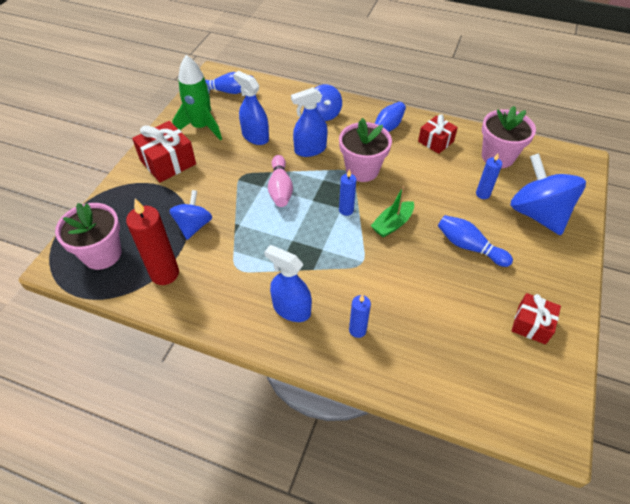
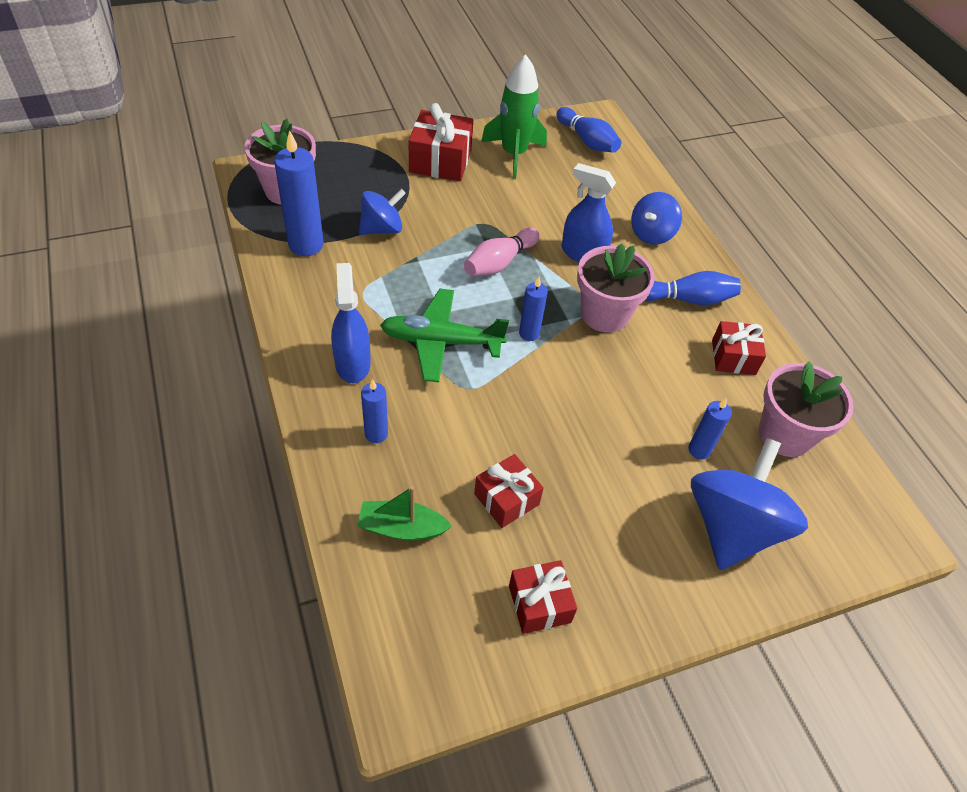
camera: 45 degrees right, 0 degrees up
red candle [126,198,179,285] -> blue candle [274,130,324,256]
blue spray bottle [233,71,269,145] -> none
green boat [371,186,414,238] -> green boat moved to [357,486,452,541]
blue bowling pin [438,215,513,267] -> none
none -> green plane [380,289,509,382]
none -> red gift [474,454,544,528]

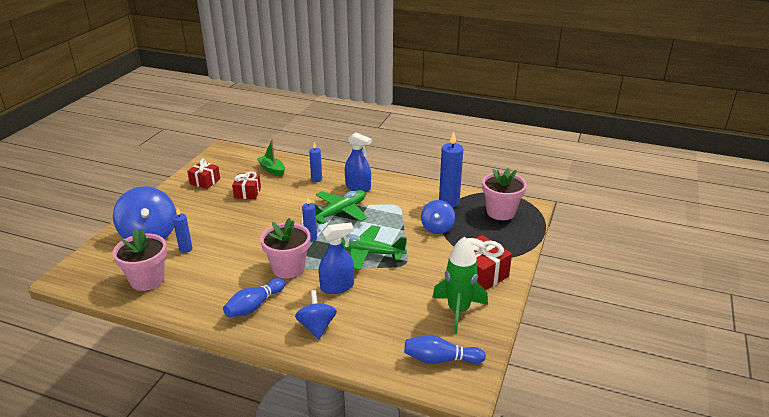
camera: 135 degrees right, 20 degrees down
green boat [357,486,452,541] -> green boat turned 90 degrees counterclockwise [257,140,285,176]
pink bowling pin [464,227,540,276] -> green plane [341,225,407,270]
red gift [712,321,766,375] -> none

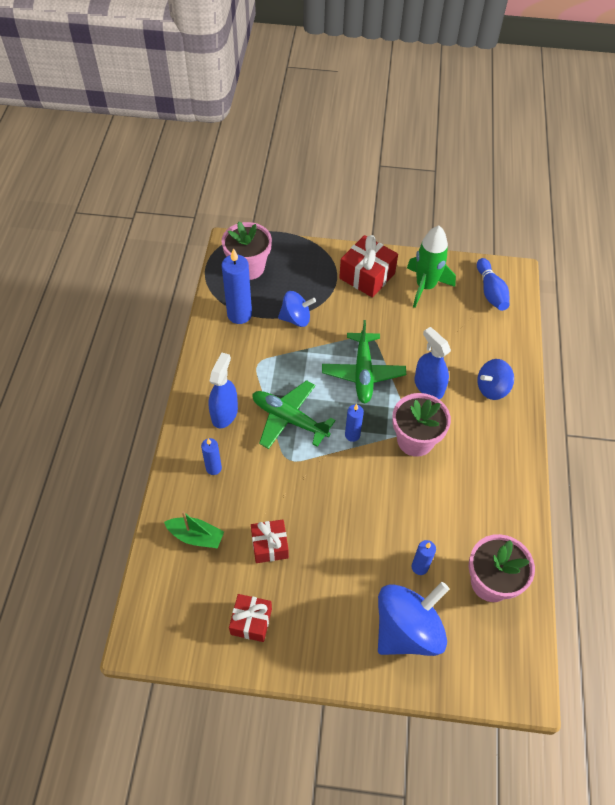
camera: 105 degrees left, 25 degrees up
blue bowling pin [223,278,285,317] -> none
green boat [257,140,285,176] -> green boat turned 105 degrees counterclockwise [164,511,224,548]

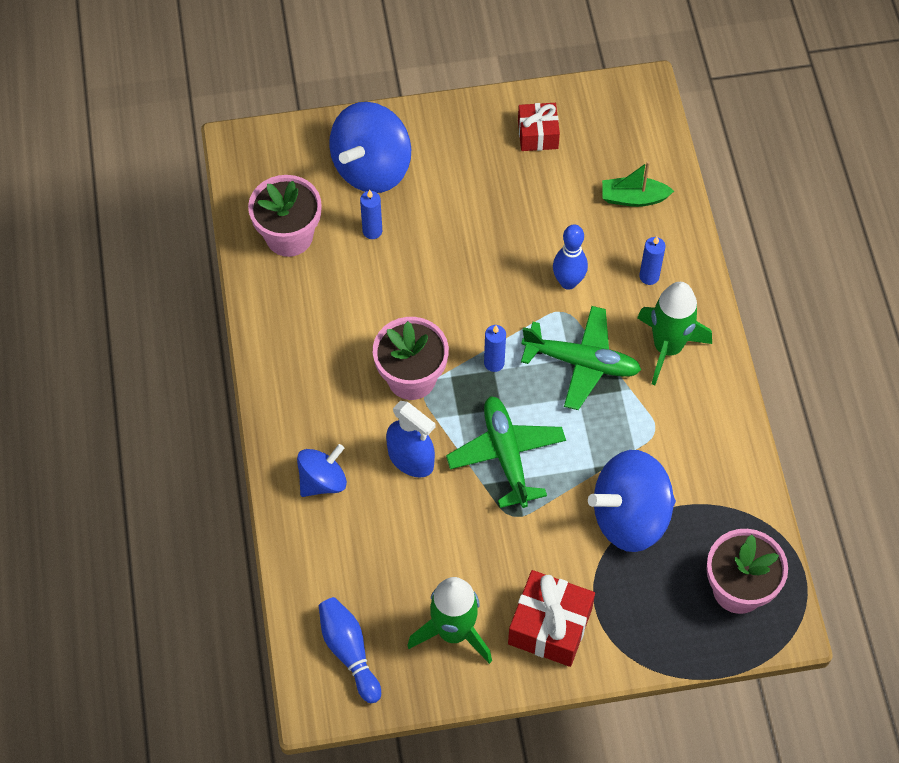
camera: 165 degrees right, 5 degrees up
blue spray bottle [209,353,238,428] -> green rocket [637,282,712,385]
blue candle [222,248,252,324] -> none
red gift [251,519,289,563] -> none
blue spinning top [278,291,316,327] -> blue spinning top [588,450,676,552], size x1.70
none -> blue bowling pin [553,224,588,290]

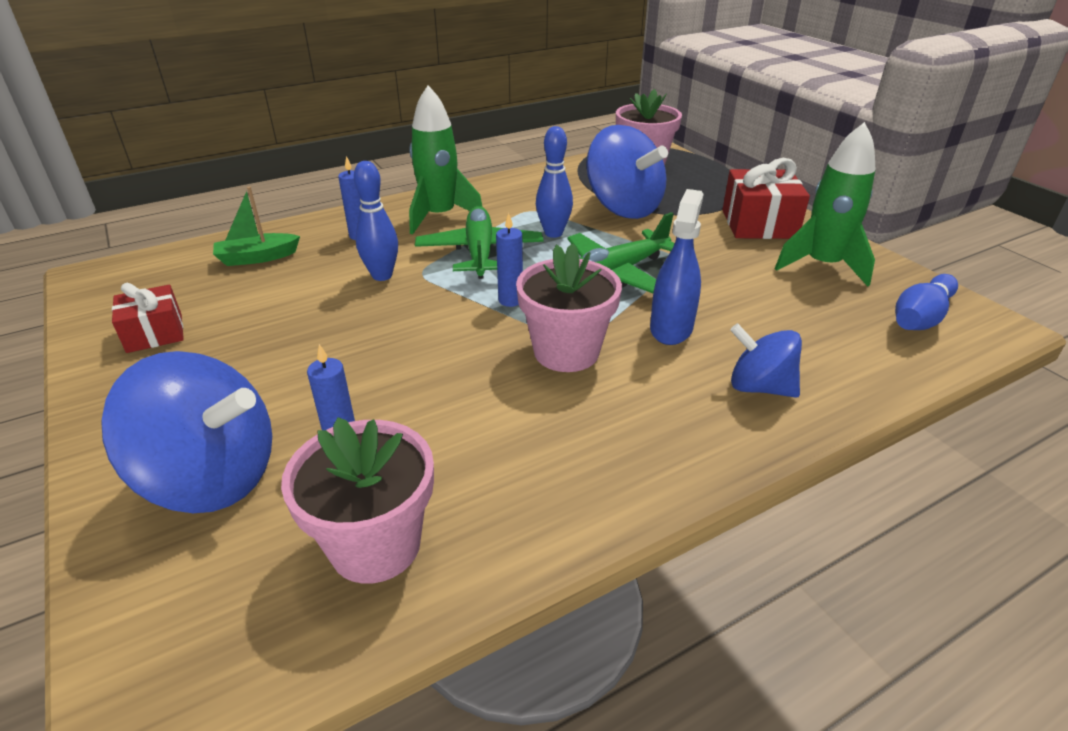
camera: 110 degrees left, 25 degrees down
green boat [602,161,674,207] -> green boat turned 90 degrees clockwise [213,186,300,266]
none -> blue bowling pin [536,126,573,238]

